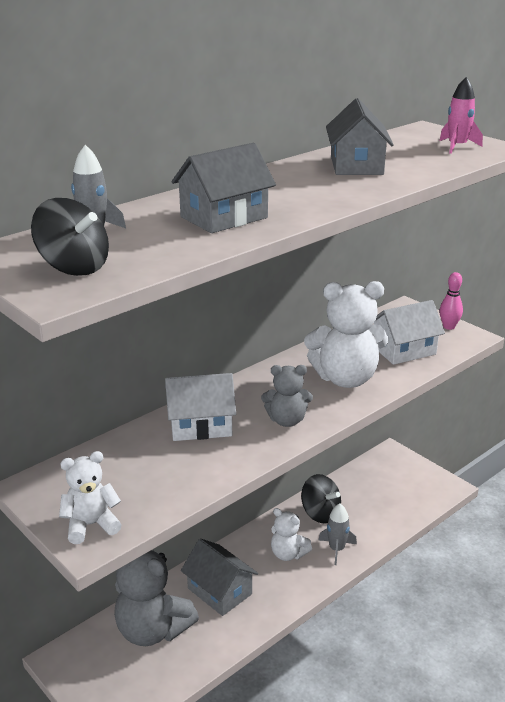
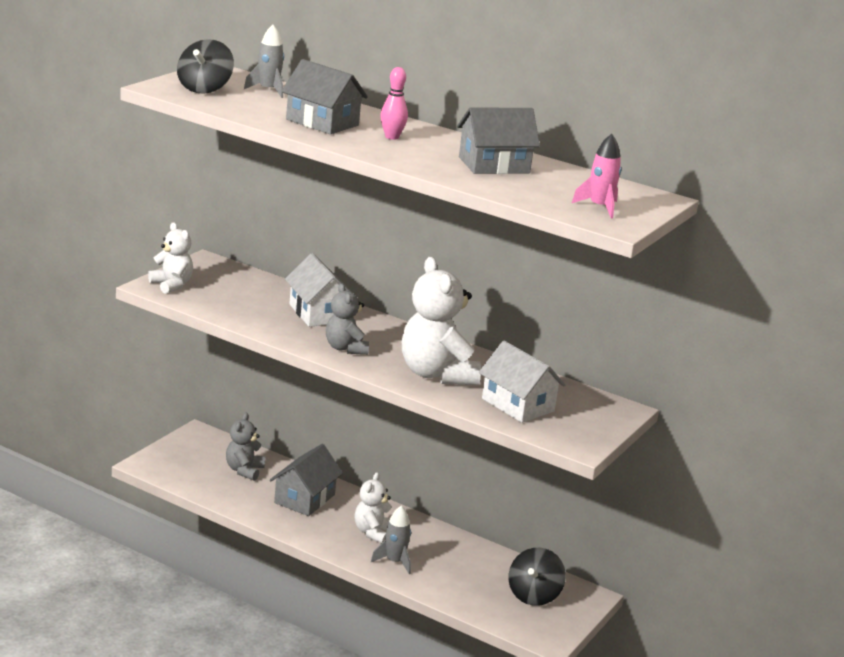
camera: 70 degrees right, 5 degrees down
grey teddy bear [114,550,199,646] -> grey teddy bear [226,413,265,481], size x0.57
black spinning top [301,474,341,523] -> black spinning top moved to [509,548,566,606]
pink bowling pin [440,272,463,330] -> pink bowling pin moved to [380,67,408,140]

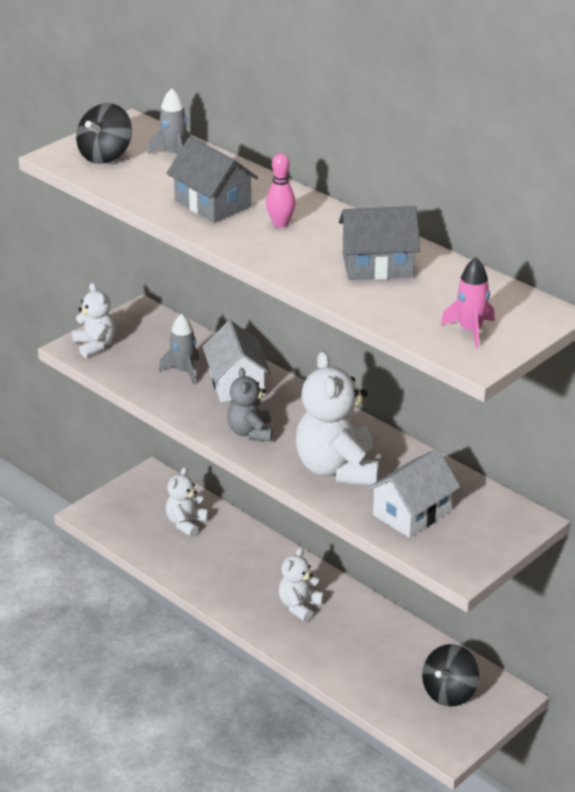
camera: 15 degrees right, 10 degrees up
grey teddy bear [226,413,265,481] -> white teddy bear [166,467,209,537]
grey house [270,444,343,516] -> none
grey rocket [371,506,411,574] -> grey rocket moved to [159,313,200,384]
white house [479,341,565,423] -> white house turned 75 degrees clockwise [367,449,460,538]

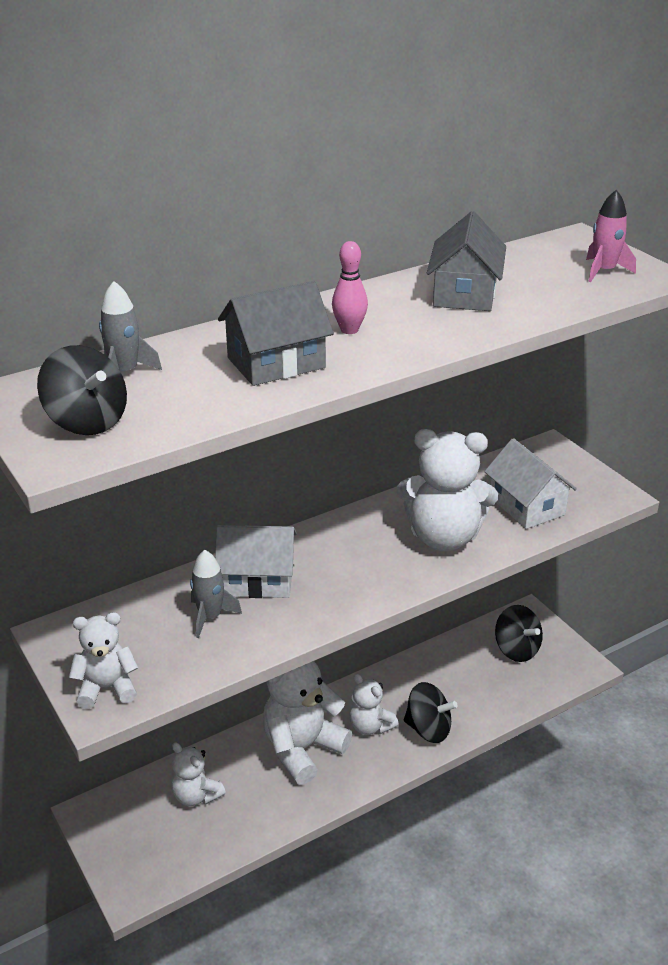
camera: 75 degrees left, 0 degrees up
grey teddy bear [227,368,273,442] -> none
none -> white teddy bear [263,661,352,785]
none -> black spinning top [404,682,458,743]

